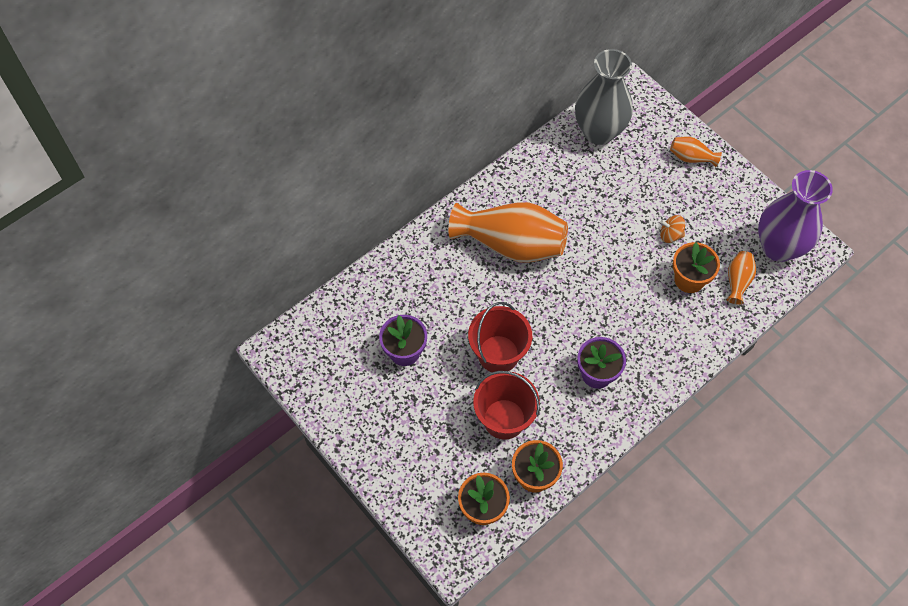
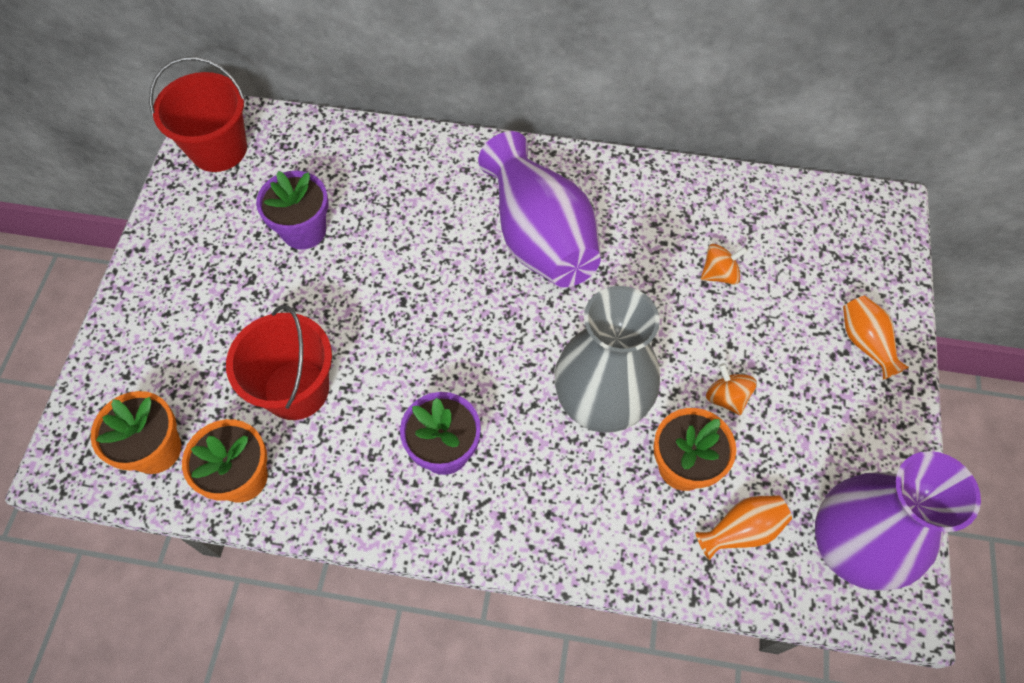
camera: 50 degrees right, 0 degrees up
orange vase [448,202,568,263] -> purple vase [478,131,601,287]
red bucket [468,302,532,372] -> red bucket moved to [149,57,247,172]
grey vase [575,49,633,145] -> grey vase moved to [554,286,660,433]
none -> orange spinning top [701,244,748,285]

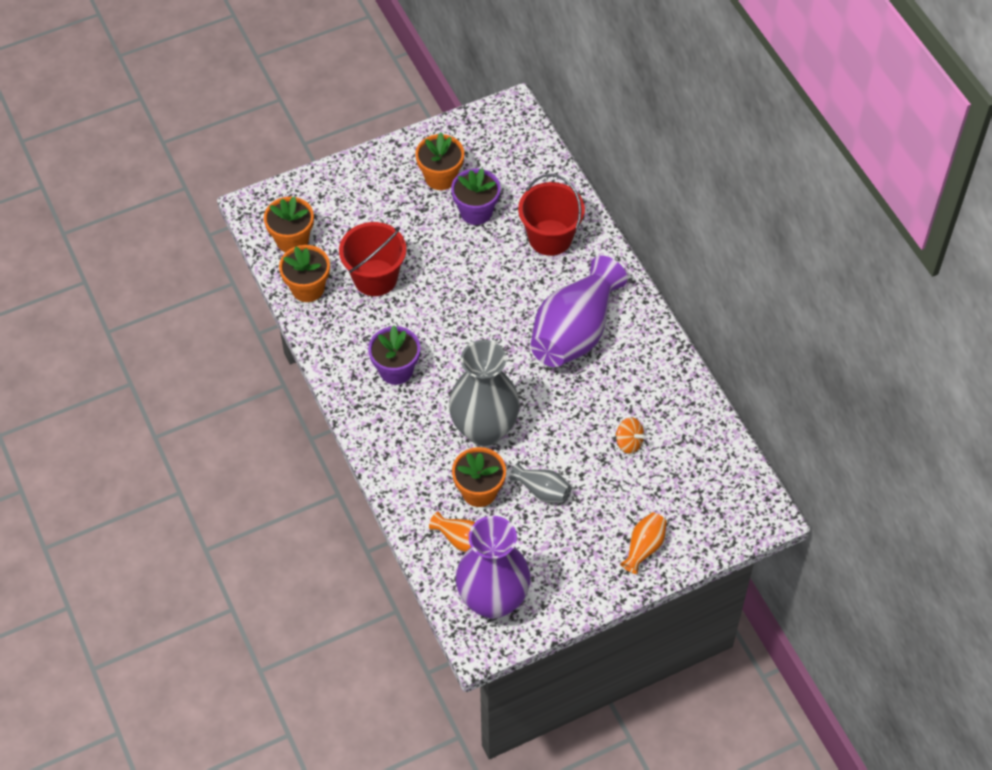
camera: 55 degrees right, 5 degrees down
red bucket [149,57,247,172] -> red bucket moved to [518,174,585,256]
orange spinning top [706,363,757,415] -> grey vase [510,463,571,502]
none -> orange flower pot [415,132,464,190]

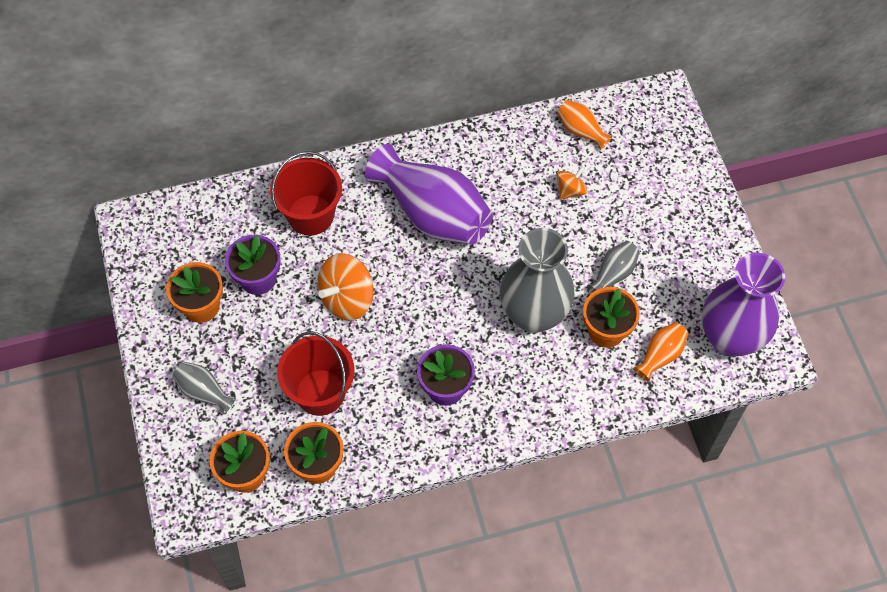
camera: 80 degrees left, 5 degrees up
orange vase [620,512,667,574] -> orange vase moved to [557,100,613,150]
none -> grey vase [172,361,236,414]
none -> orange spinning top [318,253,374,321]

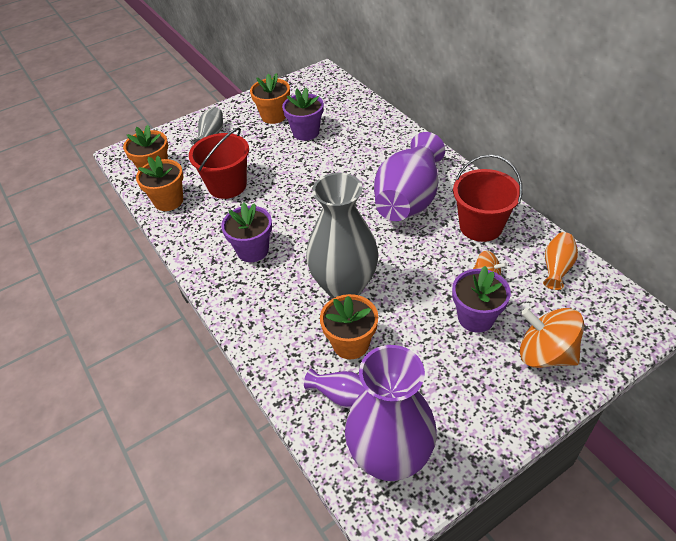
camera: 75 degrees right, 15 degrees down
red bucket [270,151,342,235] -> red bucket moved to [453,154,522,242]
orange spinning top [318,253,374,321] -> orange spinning top moved to [520,308,584,368]
grey vase [587,241,640,293] -> none
orange vase [633,322,689,382] -> purple vase [304,369,365,408]
none -> purple flower pot [452,266,511,333]

